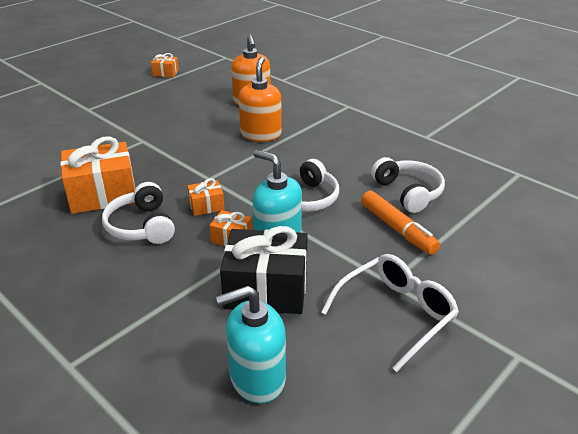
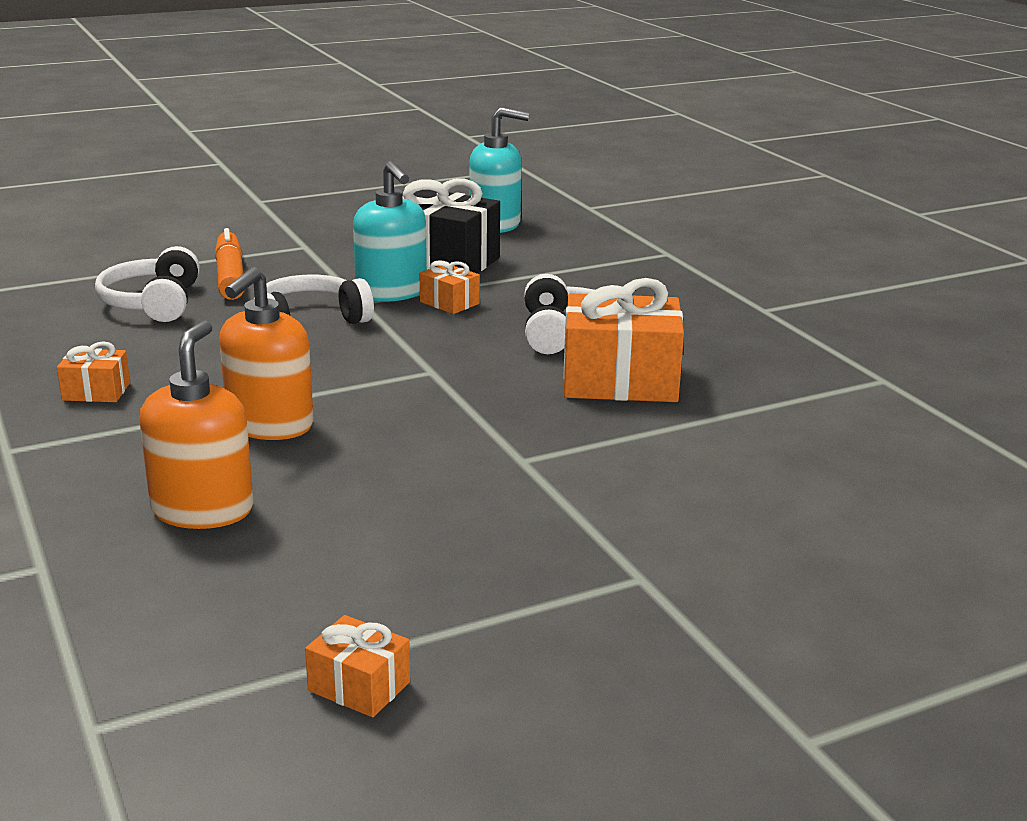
camera: 160 degrees left, 10 degrees down
orange gift [187,178,225,216] -> orange gift moved to [57,341,130,402]
white glasses [321,254,459,372] -> none

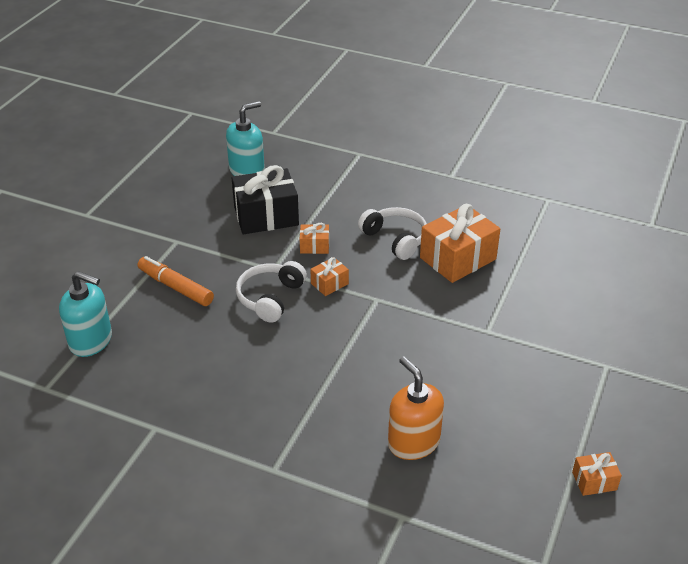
camera: 40 degrees left, 15 degrees up
orange gift [57,341,130,402] -> orange gift moved to [310,257,349,296]
white headphones [95,246,200,322] -> none
orange soap dispenser [219,267,314,440] -> none
turquoise soap dispenser [353,161,427,302] -> turquoise soap dispenser moved to [59,271,112,357]

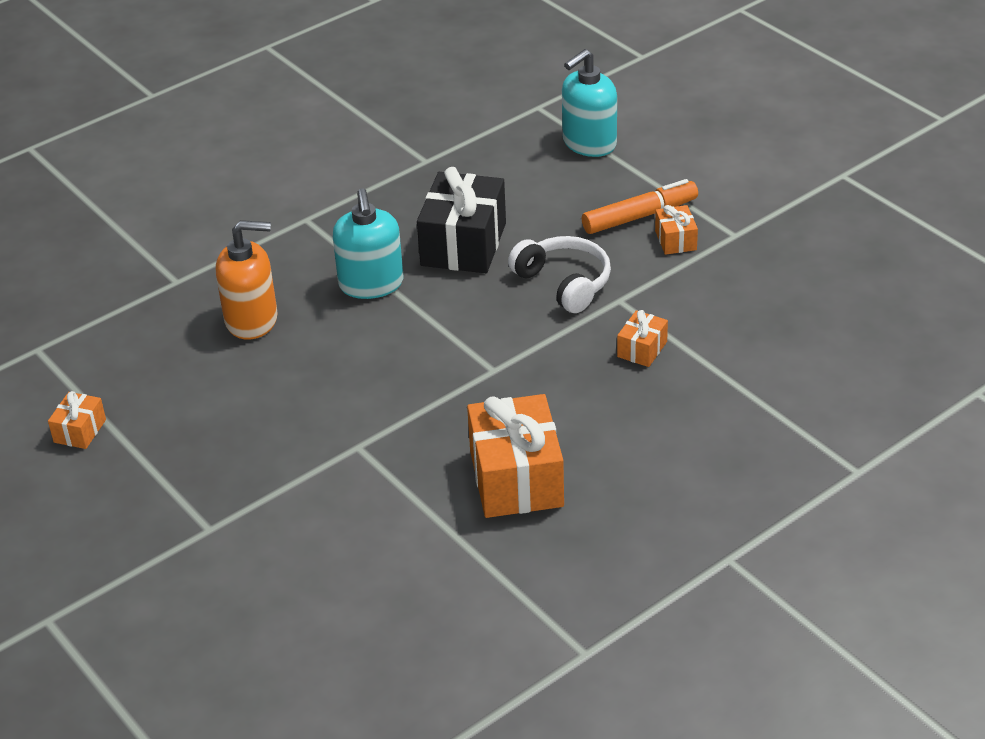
camera: 120 degrees right, 0 degrees up
turquoise soap dispenser [226,101,265,176] -> turquoise soap dispenser moved to [333,188,403,299]
black gift [232,165,299,234] -> black gift moved to [417,167,506,273]
orange gift [310,257,349,296] -> orange gift moved to [655,205,698,255]
white headphones [358,207,427,260] -> none

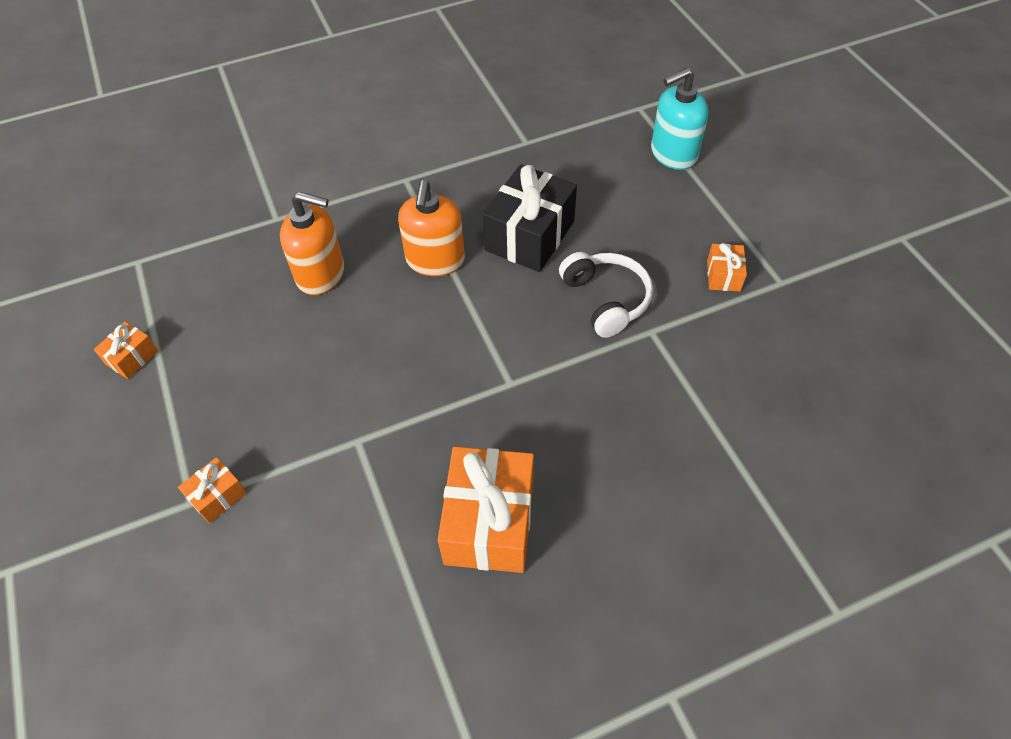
camera: 15 degrees right, 15 degrees up
turquoise soap dispenser [333,188,403,299] -> orange soap dispenser [398,180,465,276]
orange marker [582,179,698,234] -> none
orange gift [617,310,668,367] -> orange gift moved to [178,457,247,523]

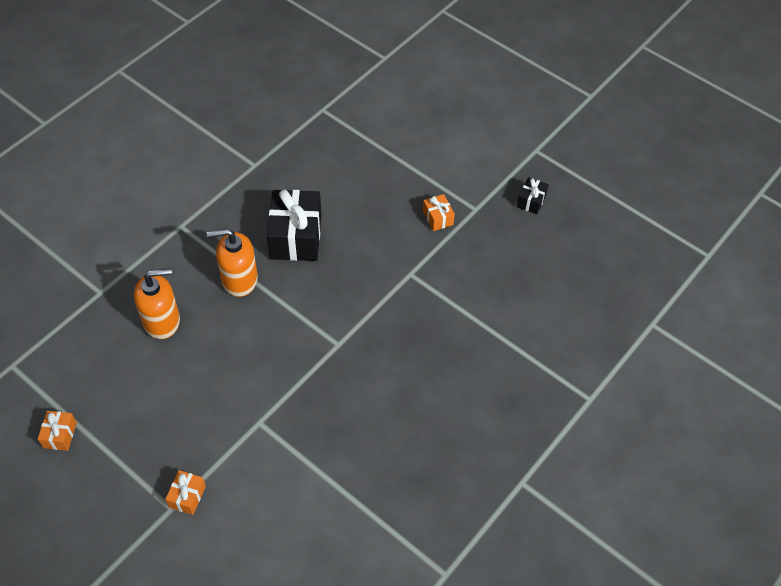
camera: 30 degrees left, 0 degrees up
orange soap dispenser [398,180,465,276] -> orange soap dispenser turned 105 degrees clockwise [207,228,258,297]
orange gift [438,447,534,573] -> none
white headphones [559,252,653,338] -> none
turquoise soap dispenser [651,68,708,170] -> none
none -> black gift [517,177,549,214]

